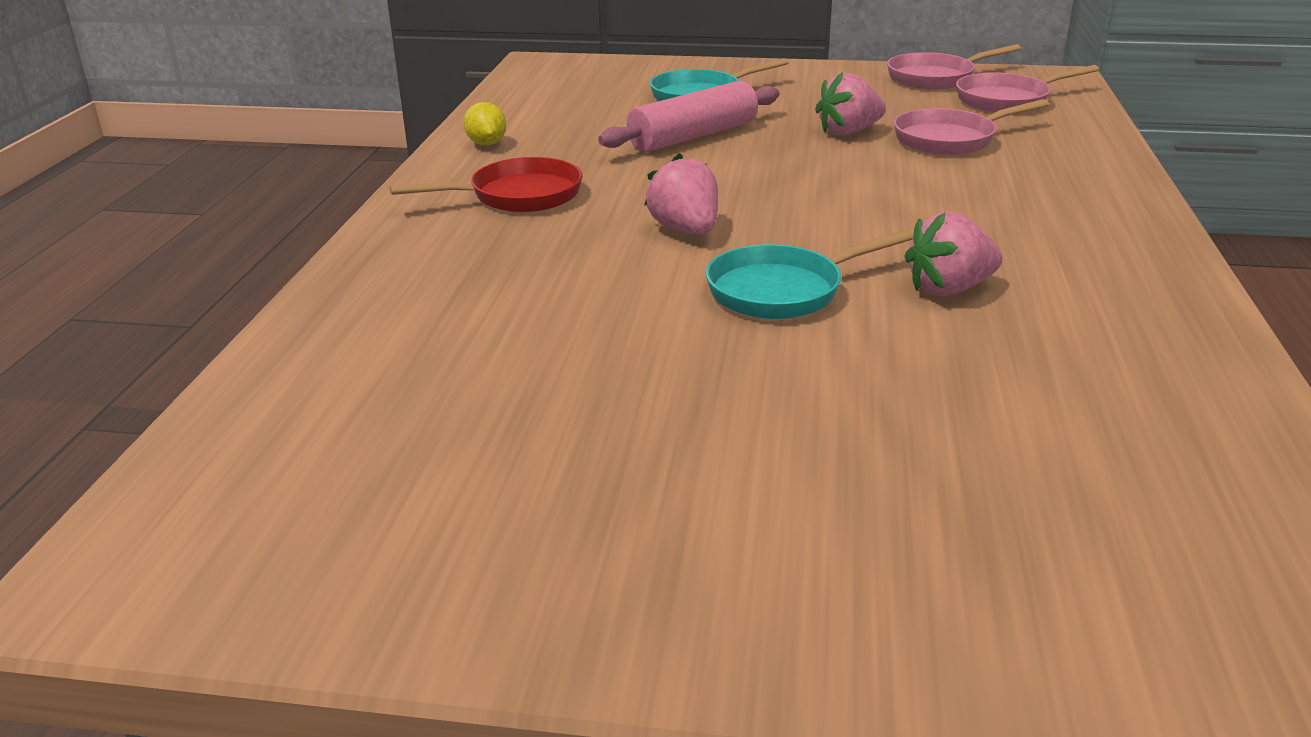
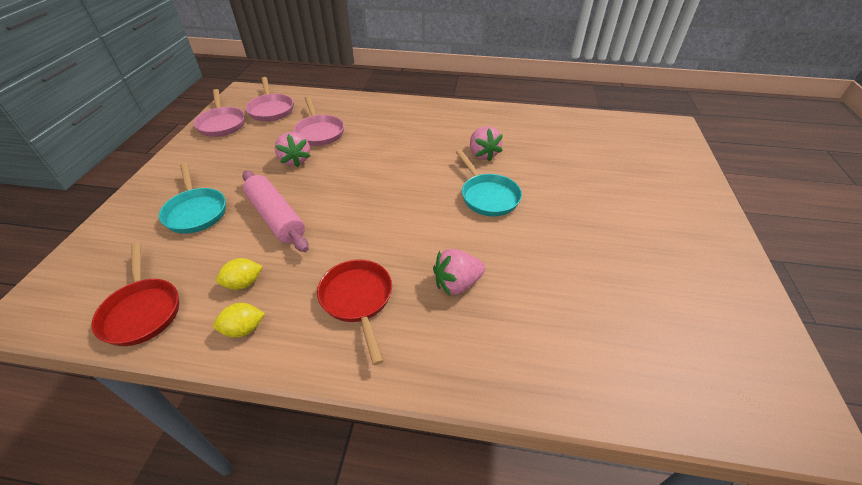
camera: 90 degrees left, 15 degrees up
pink strawberry [644,153,718,235] -> pink strawberry moved to [433,249,485,295]
none -> red pan [92,242,179,346]
none -> yellow lemon [216,258,263,290]

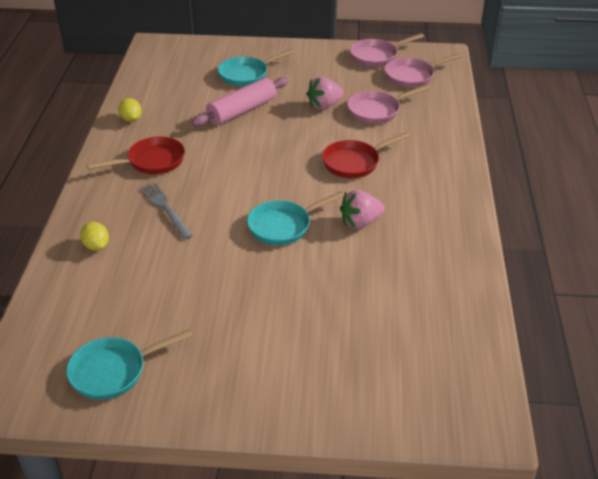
camera: 85 degrees right, 5 degrees down
red pan [92,242,179,346] -> red pan moved to [322,132,410,178]
yellow lemon [216,258,263,290] -> yellow lemon moved to [80,222,109,251]
pink strawberry [433,249,485,295] -> grey fork [141,182,193,240]
none -> turquoise pan [66,329,193,400]

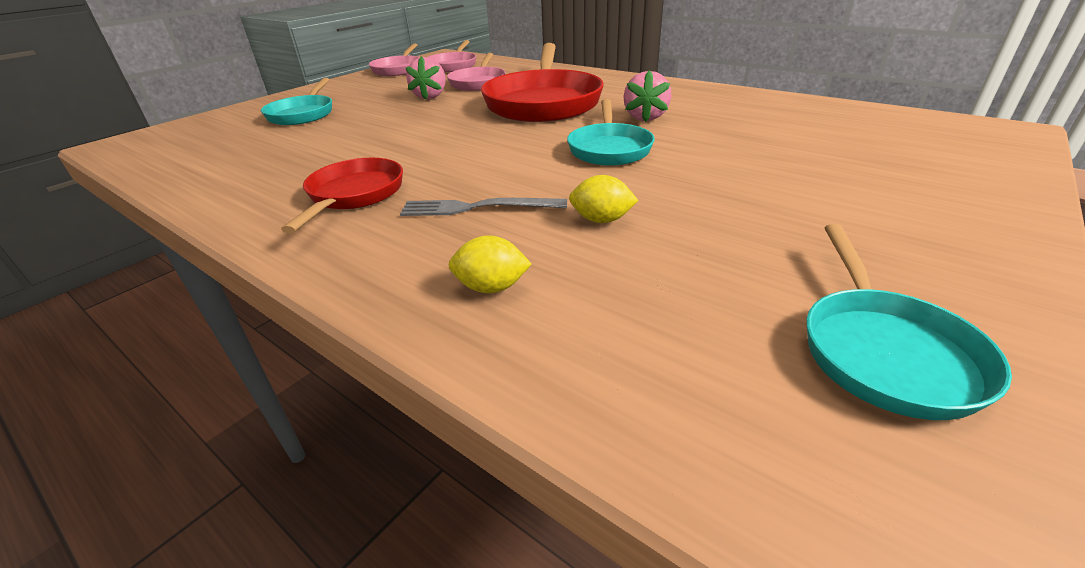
camera: 55 degrees left, 5 degrees down
yellow lemon [118,98,141,122] -> yellow lemon moved to [569,175,639,223]
pink rolling pin [192,77,288,127] -> none
red pan [322,132,410,178] -> red pan [481,43,604,122], size x1.78

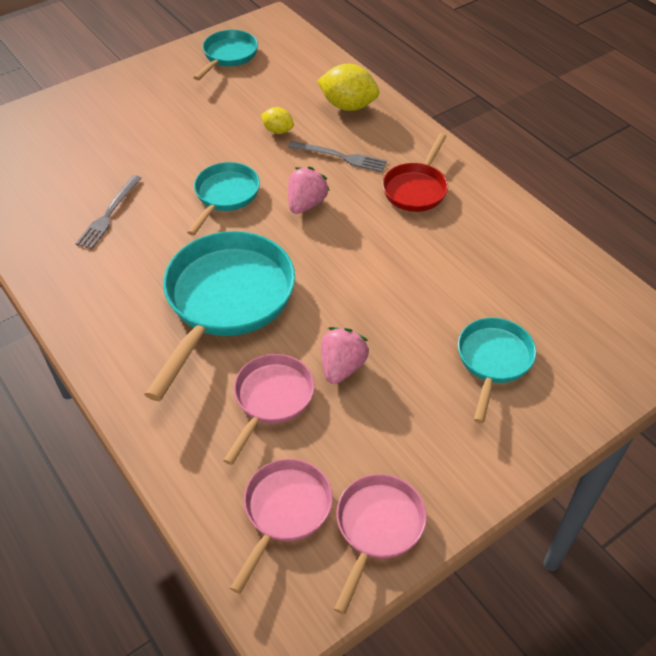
camera: 165 degrees left, 15 degrees up
yellow lemon [449,235,532,293] -> yellow lemon [317,64,379,111], size x1.78
red pan [481,43,604,122] -> turquoise pan [144,231,295,401]
pink strawberry [623,70,672,122] -> pink strawberry moved to [288,167,330,214]
none -> grey fork [75,175,142,249]

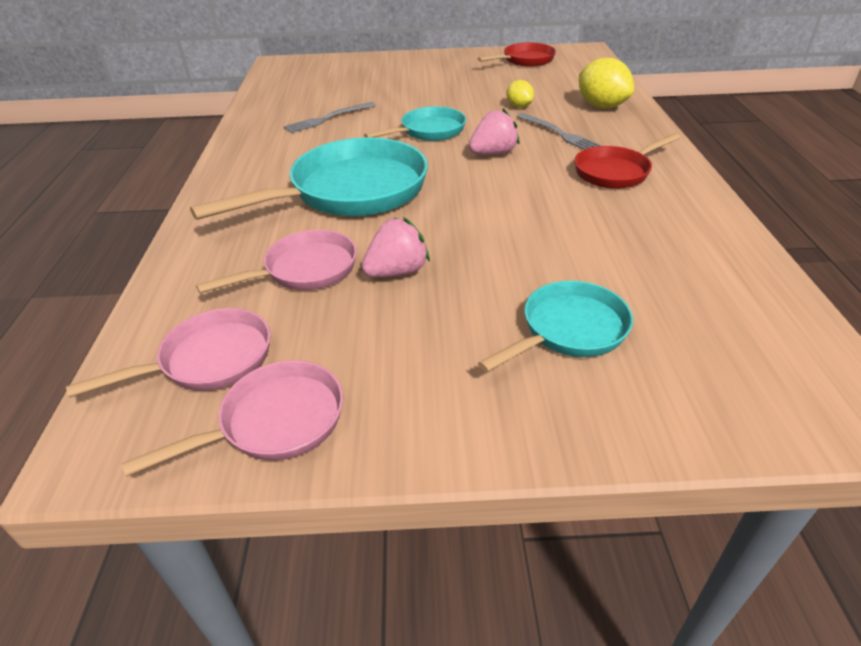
camera: 35 degrees right, 10 degrees down
turquoise pan [193,30,258,80] -> red pan [477,43,556,67]

